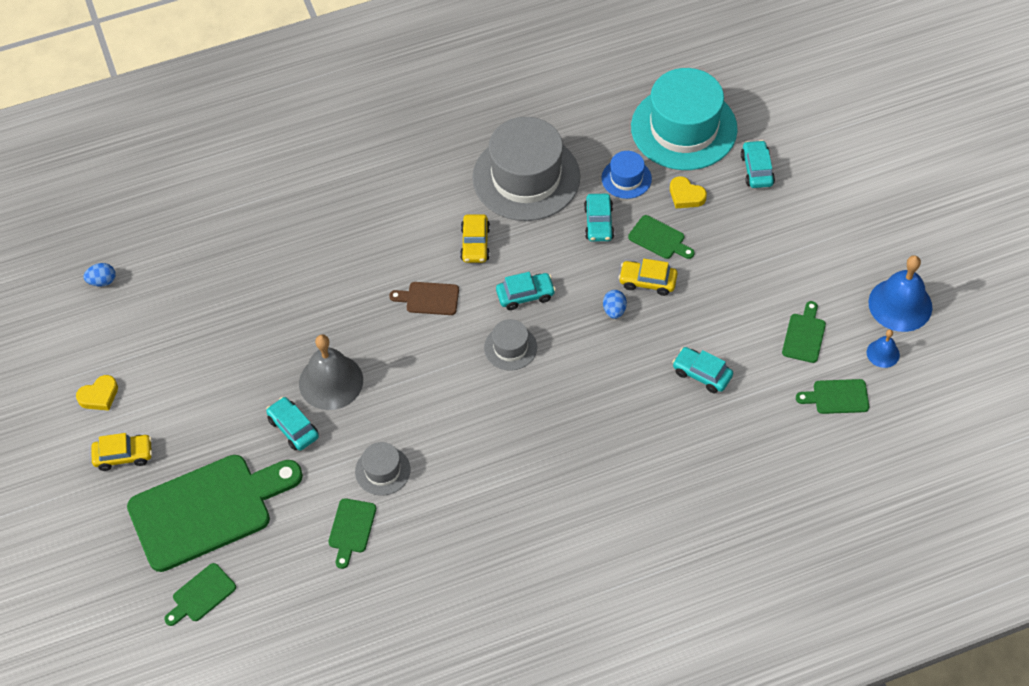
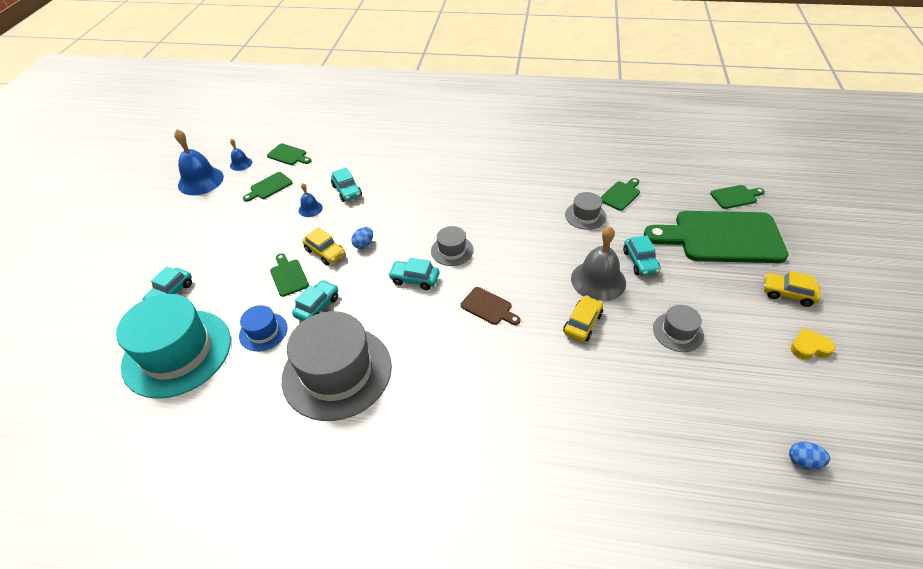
camera: 150 degrees left, 10 degrees down
yellow car [460,214,490,263] -> yellow car moved to [563,295,603,342]
yellow heart [670,176,707,208] -> none
none -> blue bell [299,183,323,217]
none -> grey hat [653,305,704,352]

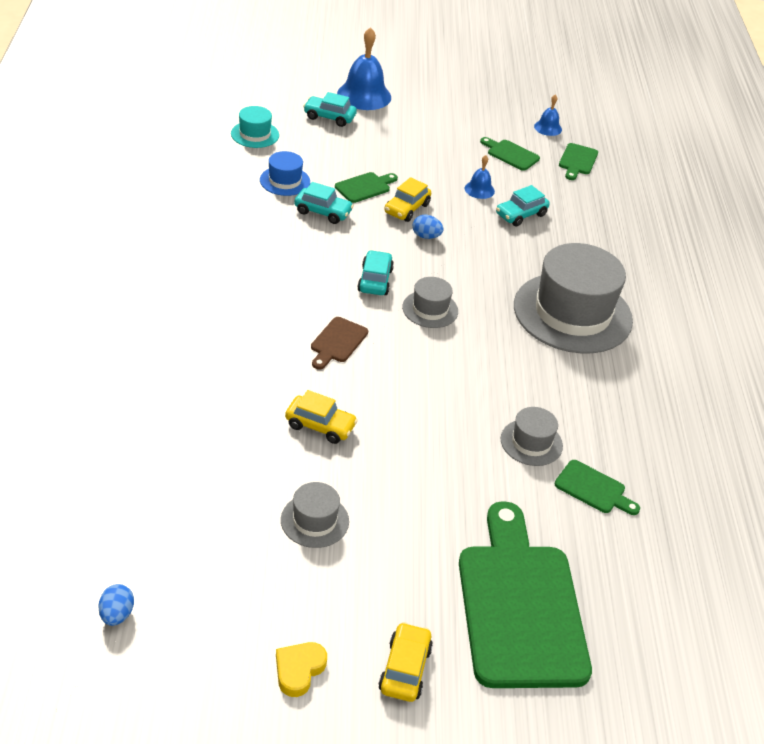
camera: 75 degrees right, 5 degrees down
turquoise hat [116,294,231,399] -> turquoise hat [231,106,279,148], size x0.46
blue bell [174,129,224,195] -> blue bell moved to [337,27,391,110]
grey hat [282,311,392,421] -> grey hat moved to [514,243,633,353]
grey bell [571,226,626,301] -> none
turquoise car [623,235,661,276] -> none
green cutting board [710,185,765,209] -> none
yellow heart [790,328,836,360] -> yellow heart turned 135 degrees counterclockwise [276,642,327,697]

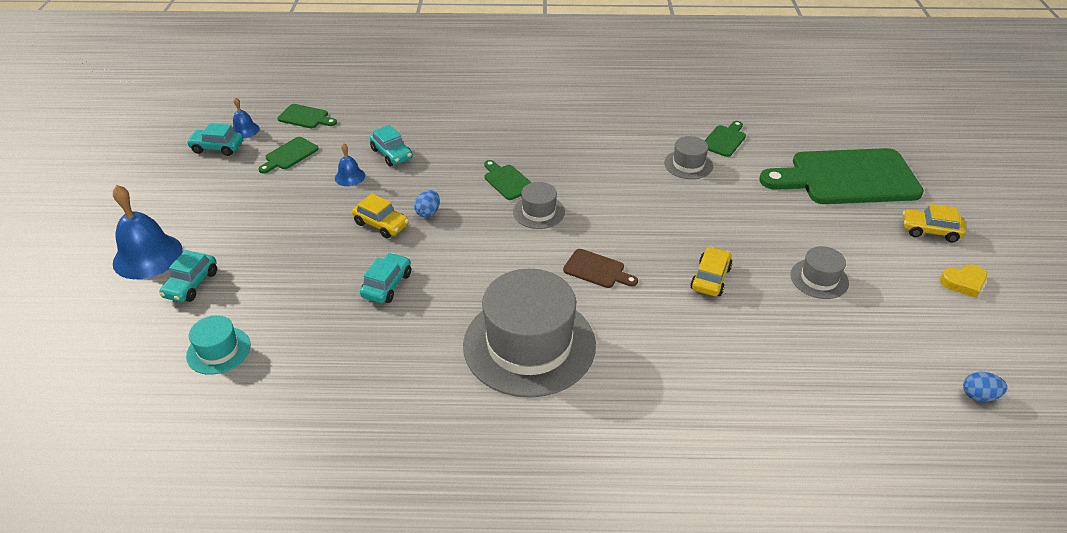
camera: 85 degrees left, 0 degrees up
blue hat [260,151,310,196] -> none
yellow heart [276,642,327,697] -> yellow heart turned 45 degrees counterclockwise [940,265,987,298]
green cutting board [335,172,398,203] -> green cutting board moved to [484,160,532,200]
turquoise car [357,250,394,295] -> turquoise car moved to [186,123,243,156]
grey hat [514,243,633,353] -> grey hat moved to [463,269,596,398]

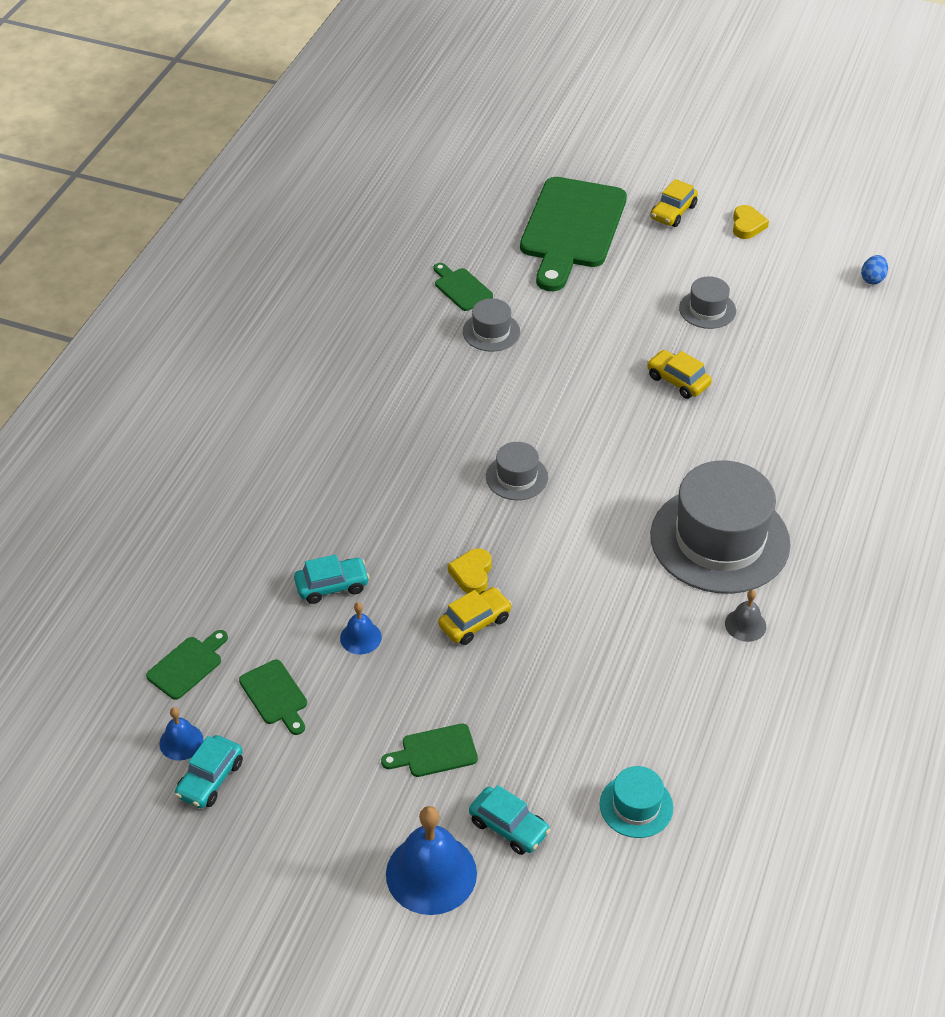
camera: 70 degrees left, 5 degrees up
turquoise car [360,253,411,303] -> none
blue egg [414,190,440,217] -> yellow heart [448,548,492,594]
green cutting board [484,160,532,200] -> green cutting board moved to [381,723,478,777]
brown cutting board [563,249,638,288] -> none
none -> grey bell [725,590,766,642]

